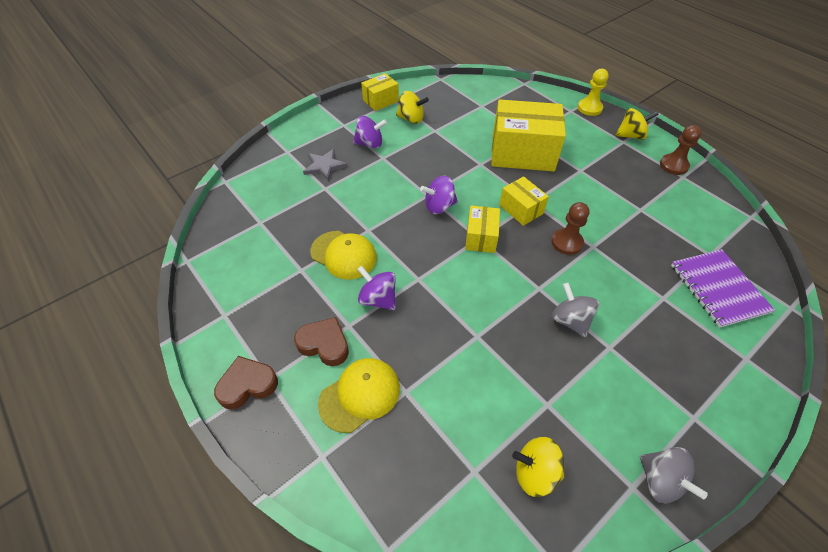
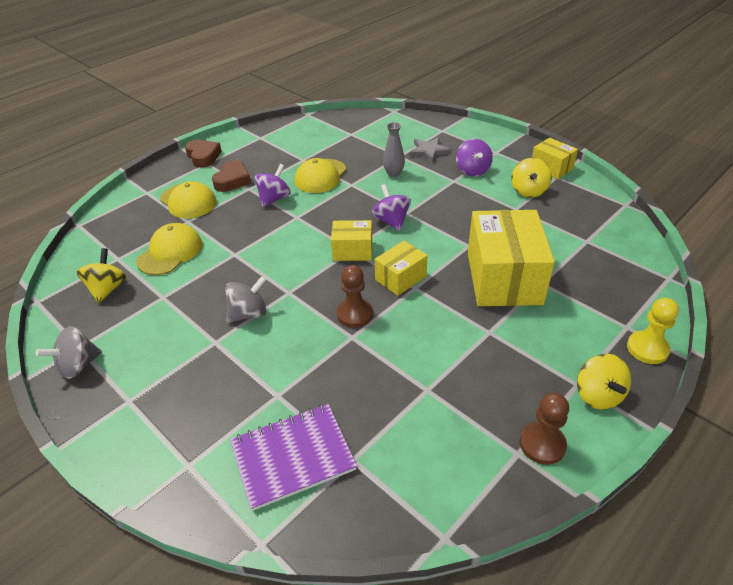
camera: 85 degrees right, 10 degrees down
none -> yellow cap [136,223,202,275]
none -> grey vase [383,122,405,177]

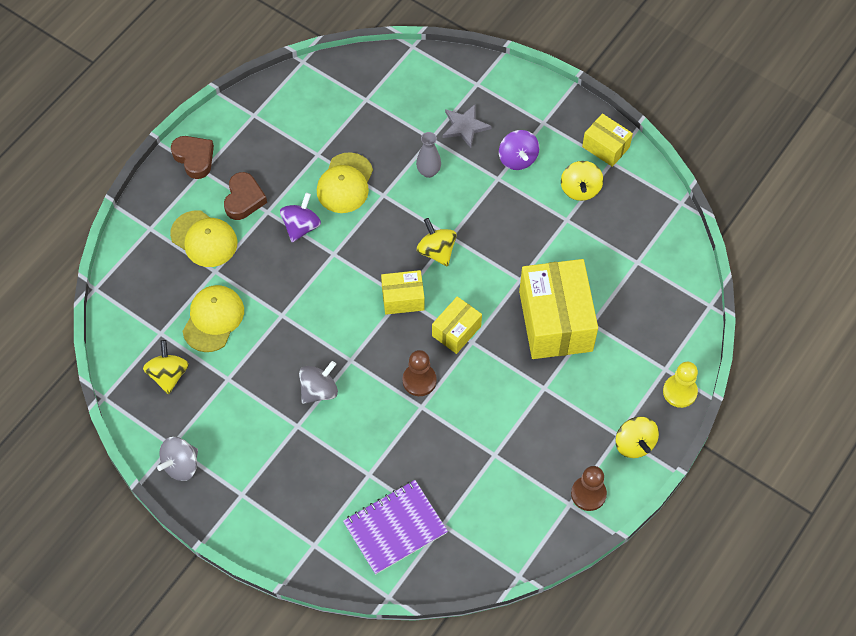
camera: 10 degrees left, 20 degrees up
purple spinning top [372,184,411,231] -> yellow spinning top [417,218,457,267]

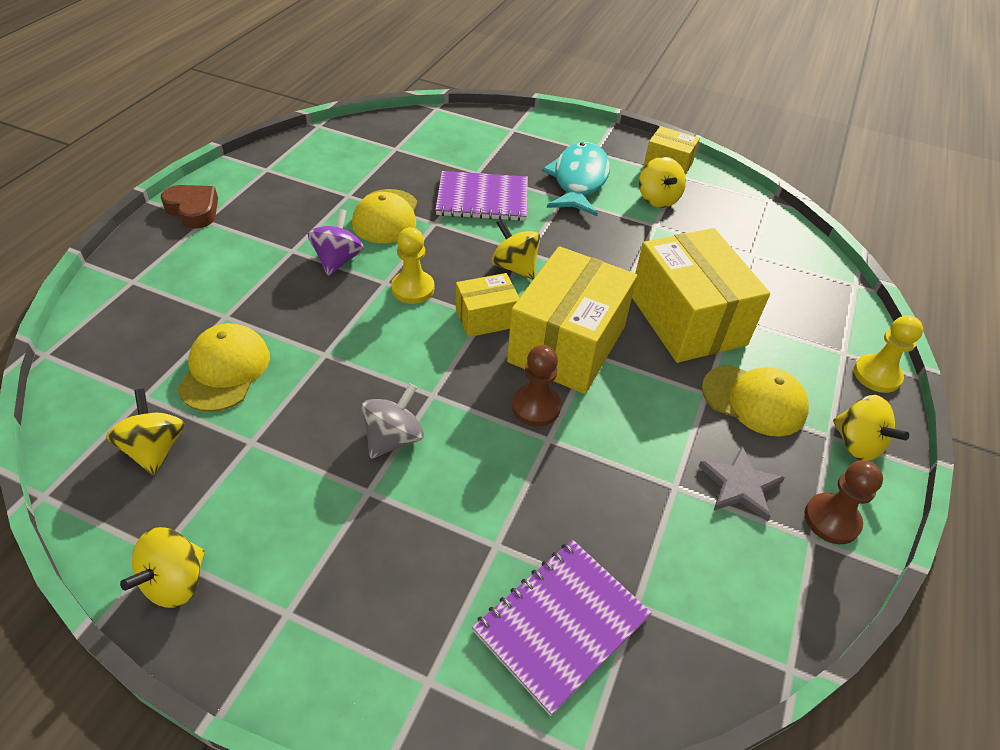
camera: 15 degrees left, 15 degrees down
grey spinning top [157,437,198,481] -> yellow spinning top [120,527,205,608]
yellow cap [170,210,238,267] -> yellow cap moved to [702,365,809,437]
brown heart [224,172,267,220] -> none
grey vase [416,132,441,178] -> purple notebook [435,171,528,221]
yellow box [432,296,482,354] -> yellow box [507,246,637,394], size x1.94
grey star [442,104,492,148] -> grey star moved to [699,446,785,521]
purple spinning top [499,130,539,170] -> turquoise fish [542,142,610,216]
none -> yellow pawn [391,227,435,304]

